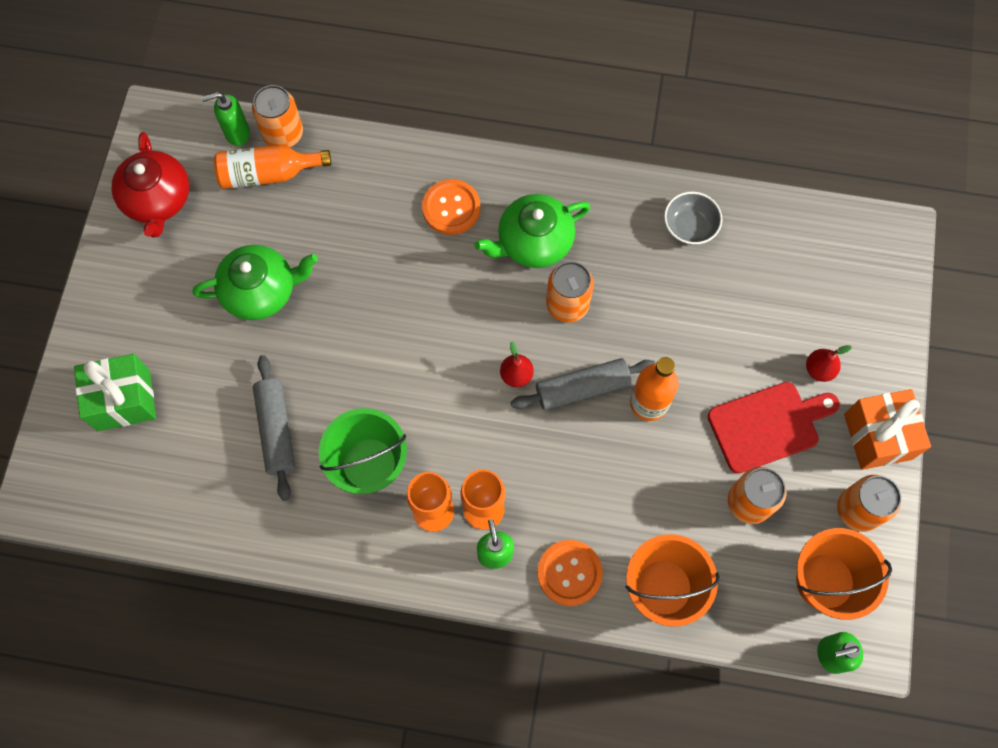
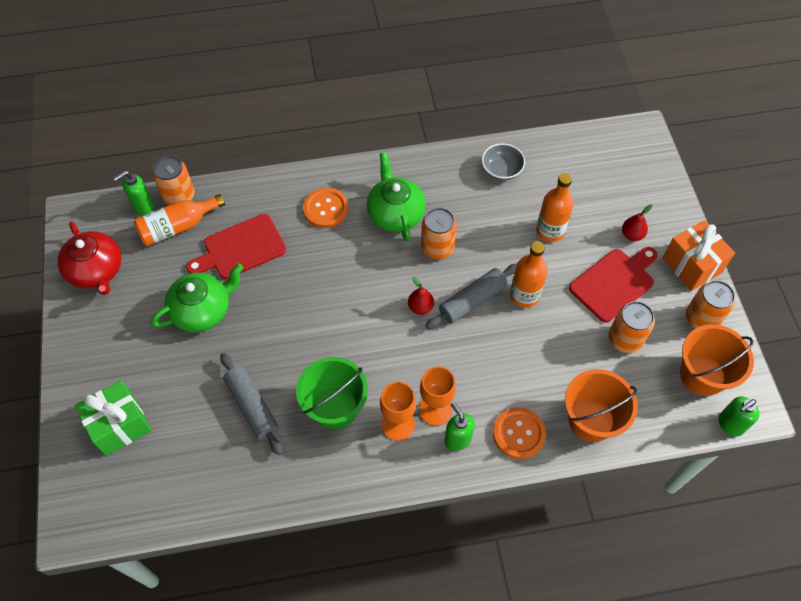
camera: 20 degrees left, 10 degrees down
green teapot [474,194,590,268] -> green teapot turned 120 degrees clockwise [367,152,426,242]
none -> red cutting board [186,214,286,279]
none -> orange bottle [536,173,574,242]

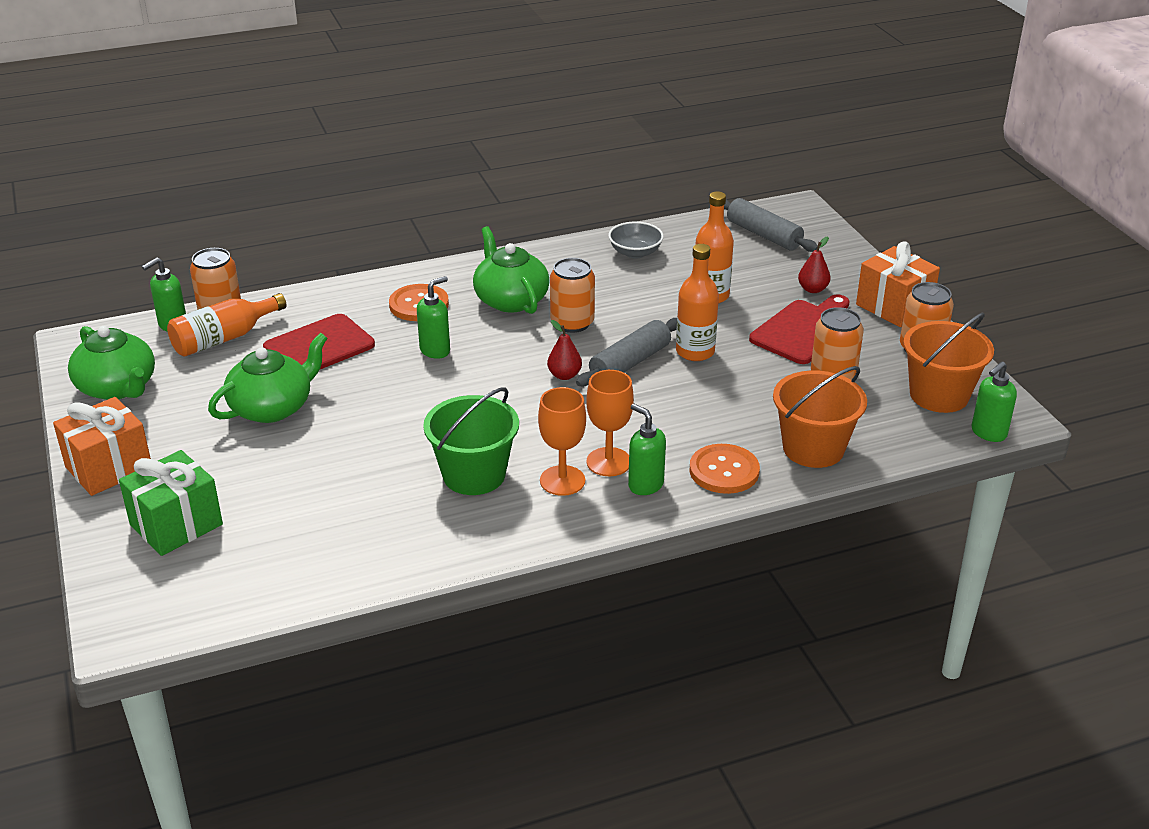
camera: 10 degrees left, 25 degrees down
red teapot [58,221,121,295] -> green teapot [68,326,155,400]
grey rolling pin [220,353,283,455] -> grey rolling pin moved to [724,198,818,252]
none -> orange gift [53,397,151,496]
none -> green soap dispenser [417,276,450,359]

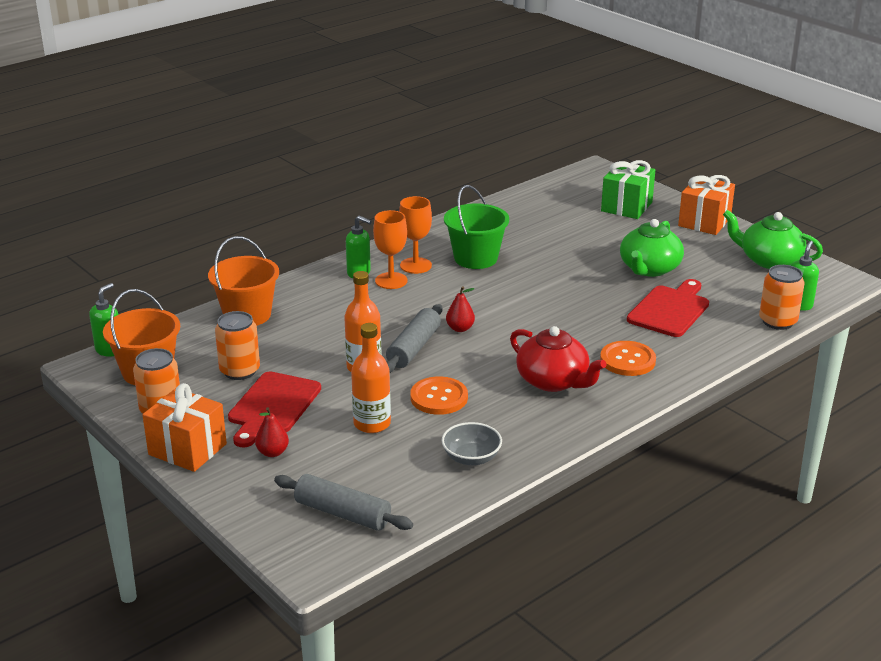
camera: 160 degrees right, 5 degrees down
orange bottle [167,293,287,357] -> none
green soap dispenser [417,276,450,359] -> none
green teapot [473,226,550,314] -> red teapot [510,326,606,392]
orange can [550,258,595,333] -> none
orange button [690,444,760,494] -> orange button moved to [410,376,468,415]

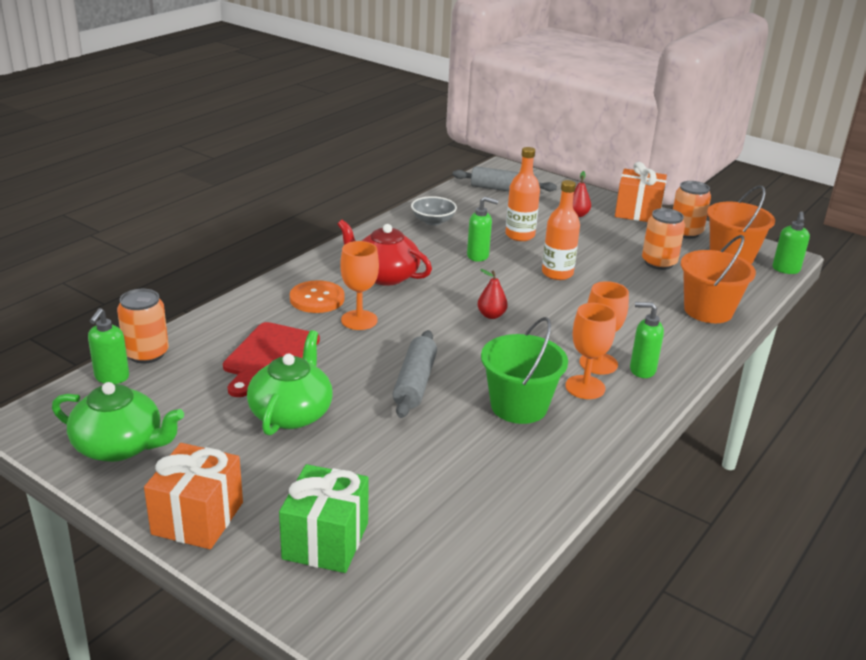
camera: 165 degrees right, 0 degrees up
red cutting board [228,372,321,447] -> none
grey rolling pin [386,304,442,373] -> grey rolling pin moved to [393,330,437,418]
orange button [410,376,468,415] -> green soap dispenser [467,197,499,262]
none -> orange goblet [340,241,379,330]

